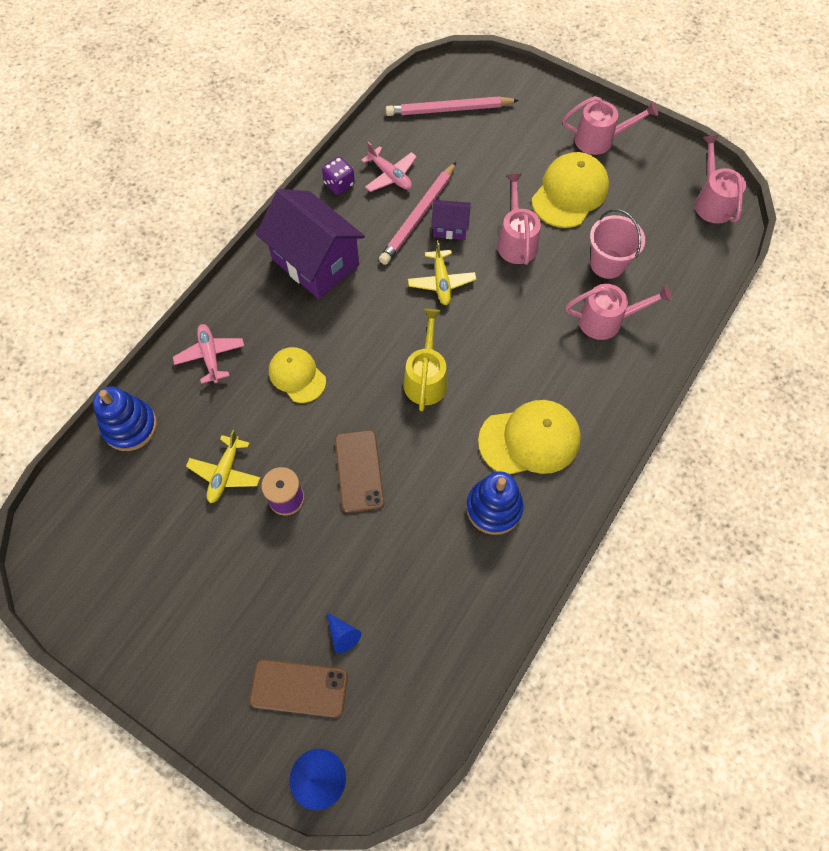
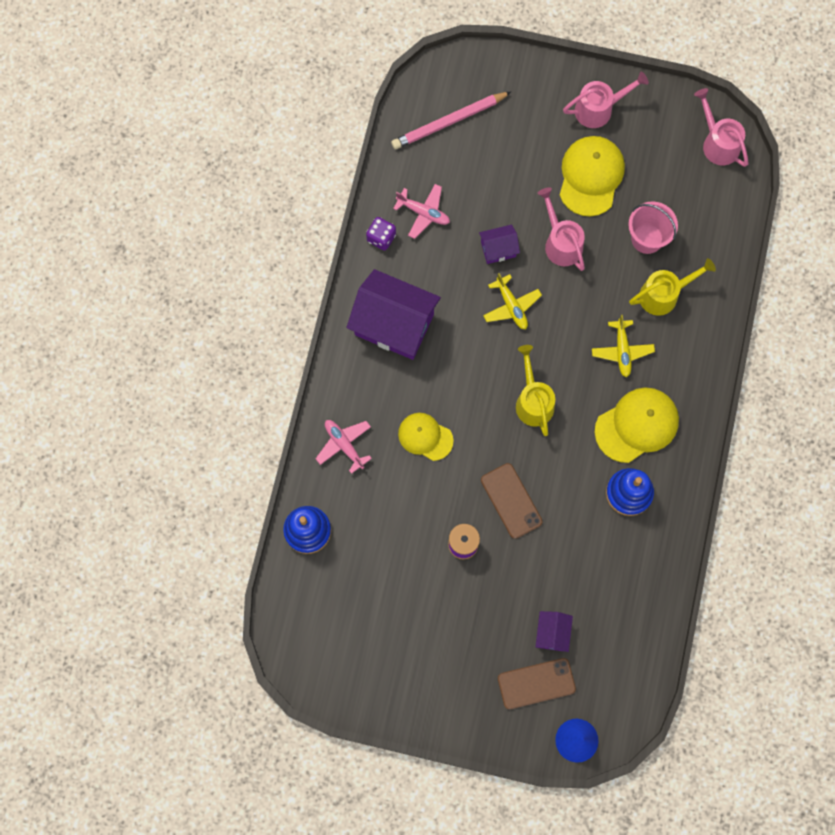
camera: 20 degrees left, 10 degrees up
yellow plane [186,430,260,503] -> yellow plane moved to [592,315,655,377]
blue cone [327,612,361,653] -> purple house [535,611,573,652]
pink pencil [379,162,456,265] -> none
pink watering can [565,284,672,340] -> yellow watering can [629,258,716,316]

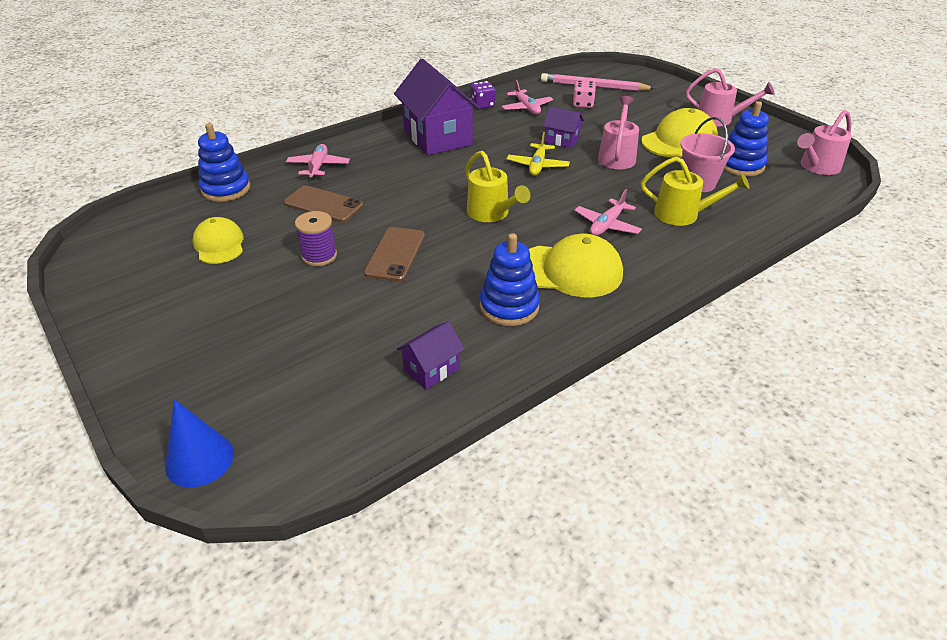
camera: 40 degrees right, 35 degrees down
yellow cap [398,413,454,461] -> yellow cap moved to [192,217,243,264]
brown phone [498,658,576,709] -> brown phone moved to [284,185,364,222]
yellow watering can [516,345,555,436] -> yellow watering can turned 120 degrees clockwise [465,151,530,222]
purple house [535,611,573,652] -> purple house moved to [397,321,465,389]
yellow plane [592,315,655,377] -> pink plane [574,189,642,236]
pink watering can [694,88,749,167] -> pink watering can turned 135 degrees counterclockwise [797,110,852,175]
none -> pink dice [572,81,596,108]
none -> blue stacking toy [724,101,769,176]

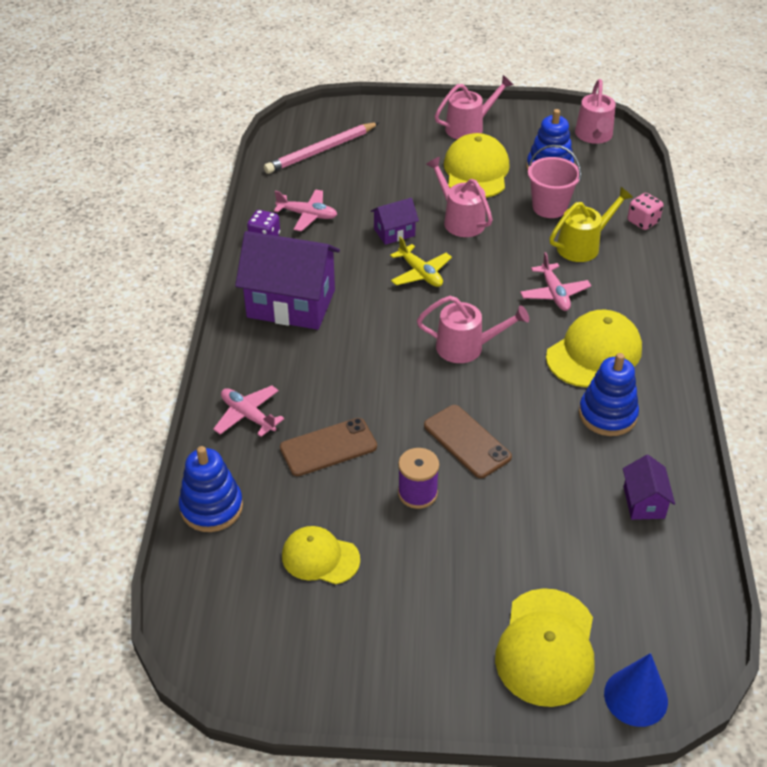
camera: 50 degrees left, 5 degrees up
yellow watering can [465,151,530,222] -> pink watering can [417,296,529,363]
pink dice [572,81,596,108] -> pink dice moved to [627,193,663,230]
none -> yellow cap [495,588,595,707]

